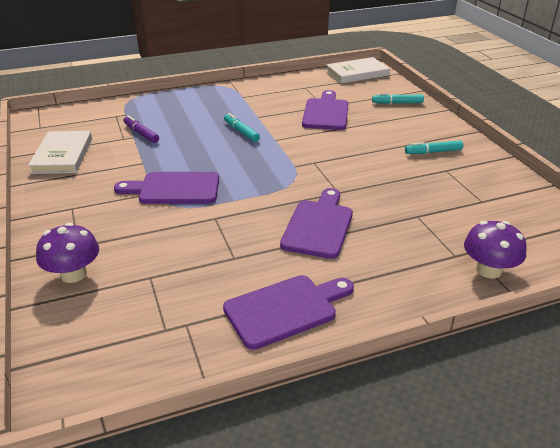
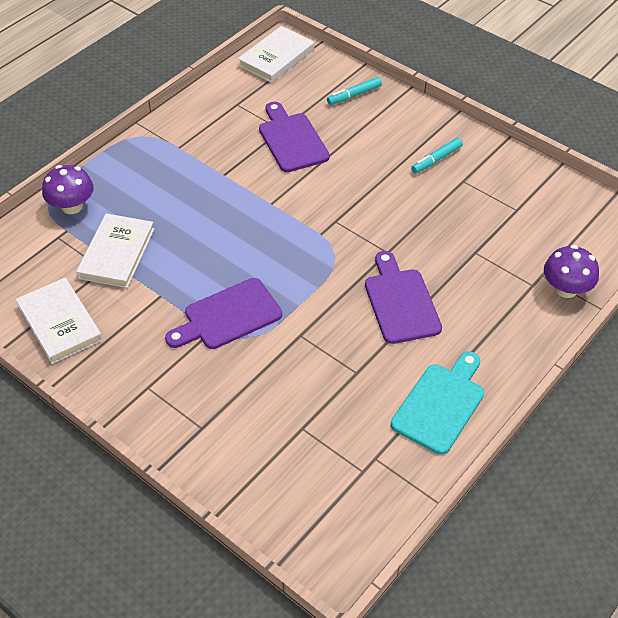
camera: 30 degrees left, 15 degrees up
purple mushroom [36,223,99,283] -> purple mushroom moved to [42,165,94,214]
purple marker [124,115,159,143] -> white book [76,213,154,288]
purple cutting board [223,275,354,350] -> turquoise cutting board [391,351,484,455]
turquoise marker [224,113,260,142] -> none

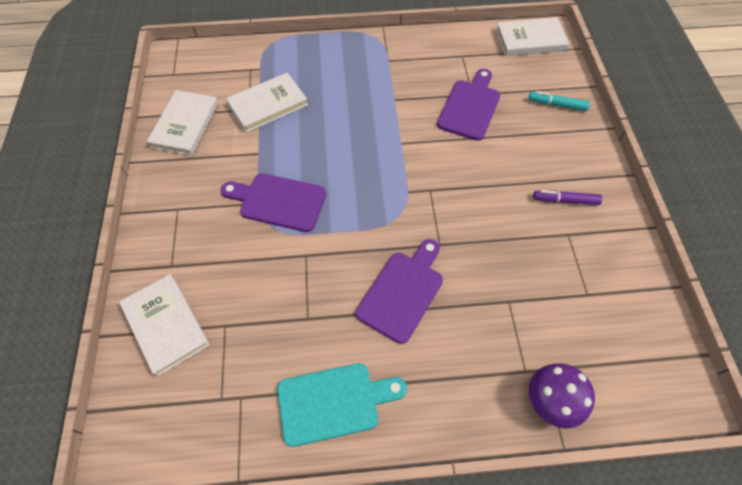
camera: 45 degrees right, 10 degrees up
purple mushroom [42,165,94,214] -> none
turquoise marker [411,137,463,173] -> purple marker [533,190,602,205]
none -> white book [119,274,210,376]

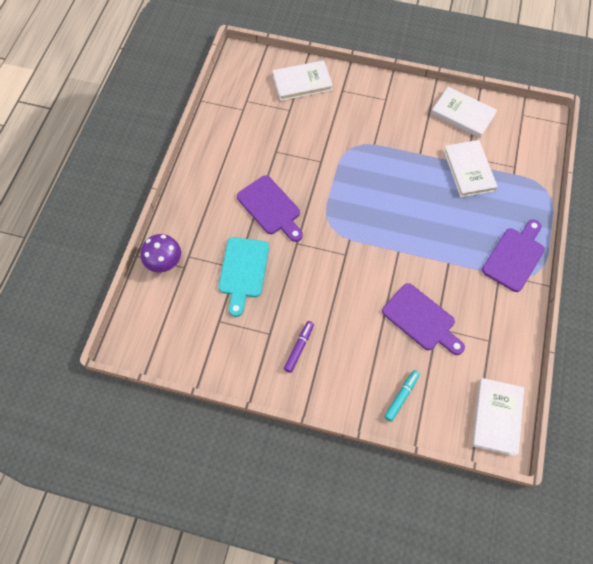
camera: 110 degrees right, 5 degrees up
purple cutting board [221,173,326,232] -> purple cutting board moved to [482,219,545,292]
turquoise cutting board [277,363,407,447] -> turquoise cutting board moved to [218,237,269,317]

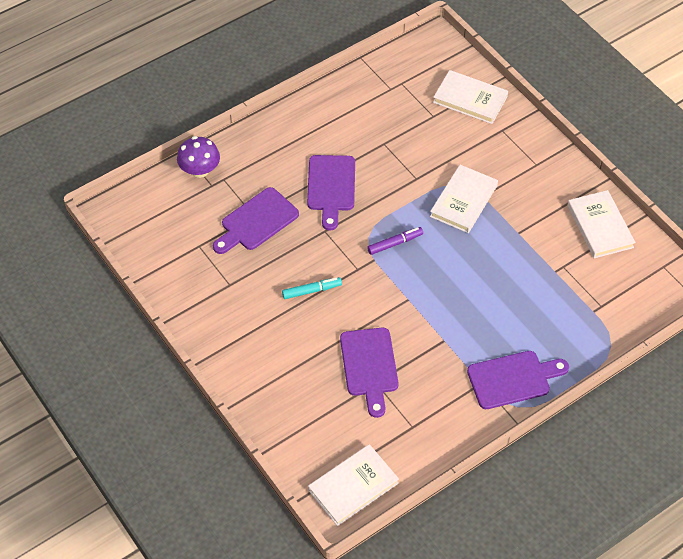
camera: 40 degrees right, 10 degrees down
turquoise cutting board [218,237,269,317] -> purple cutting board [213,187,299,254]
purple marker [284,321,314,373] -> purple marker moved to [367,227,423,255]
turquoise marker [384,370,420,422] -> turquoise marker moved to [282,277,342,299]
white book [443,140,498,197] -> white book moved to [430,165,498,233]

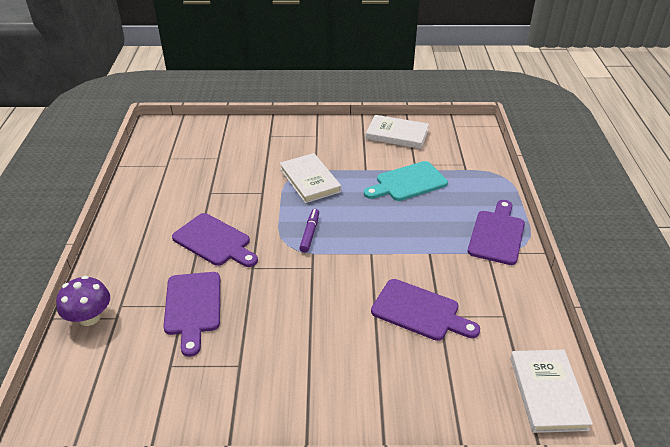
camera: 55 degrees left, 15 degrees down
turquoise marker [282,277,342,299] -> none
white book [433,70,508,124] -> none
none -> turquoise cutting board [364,161,448,201]

